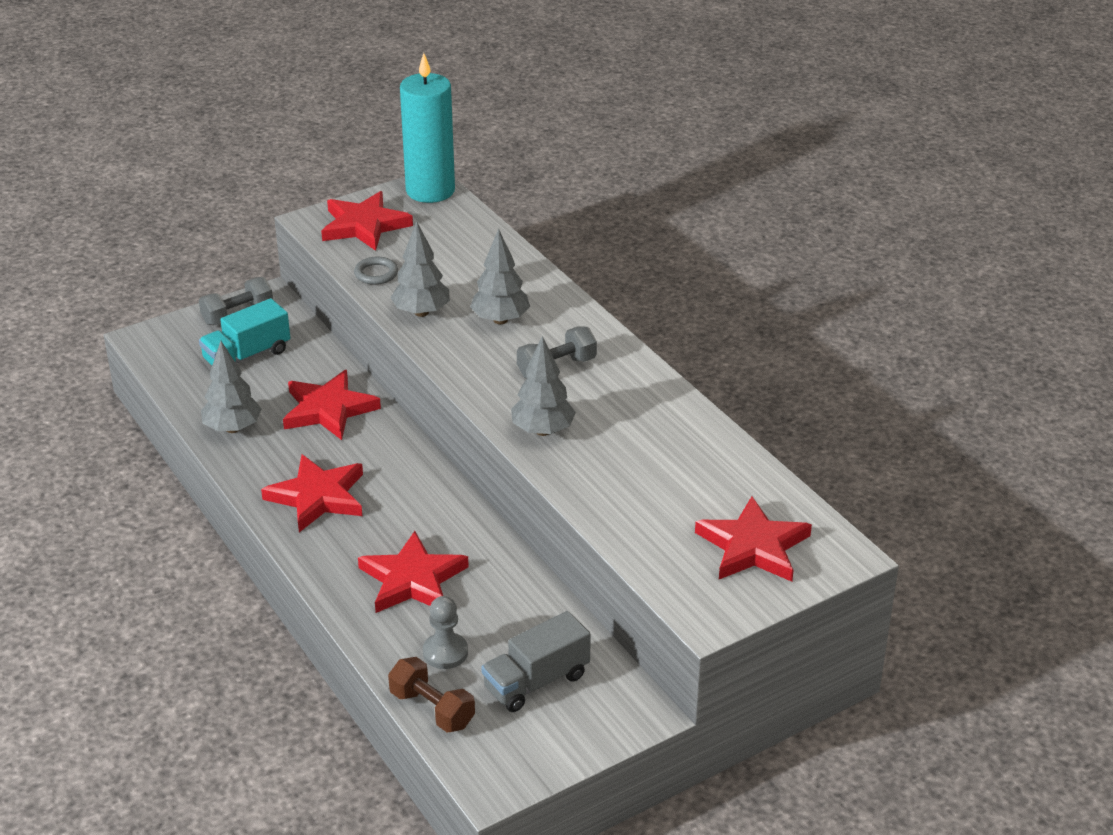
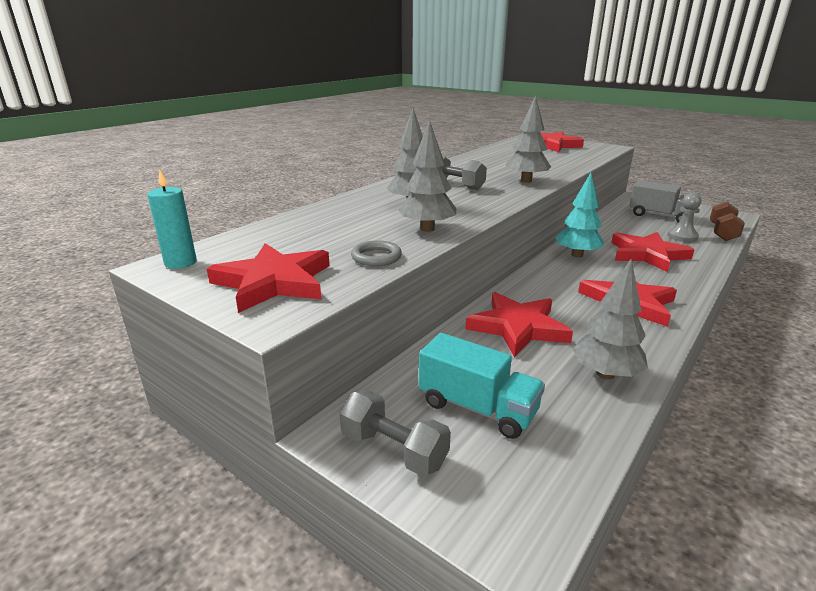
camera: 110 degrees left, 10 degrees down
turquoise candle [400,53,455,203] -> turquoise candle [147,170,197,269], size x0.49
none -> turquoise tree [555,173,604,258]

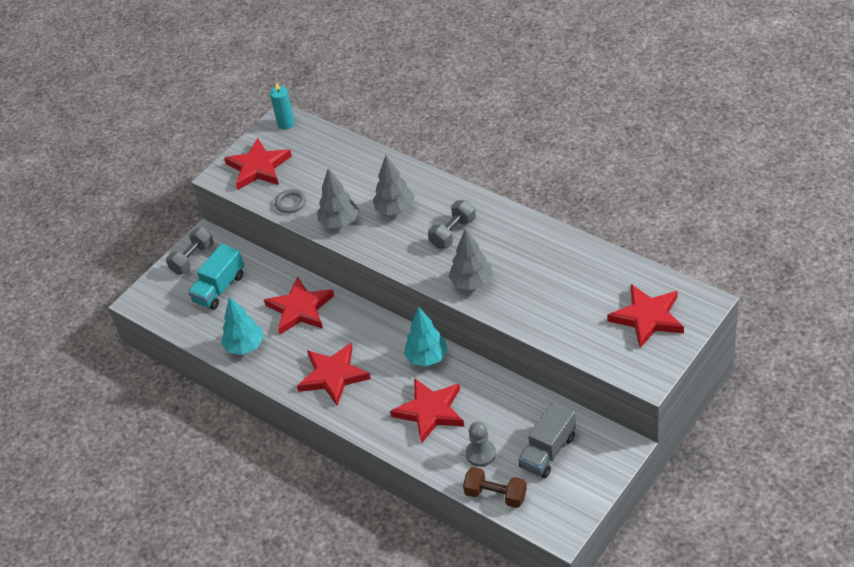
camera: 95 degrees right, 20 degrees up
grey tree [572,259,648,380] -> turquoise tree [221,296,264,355]

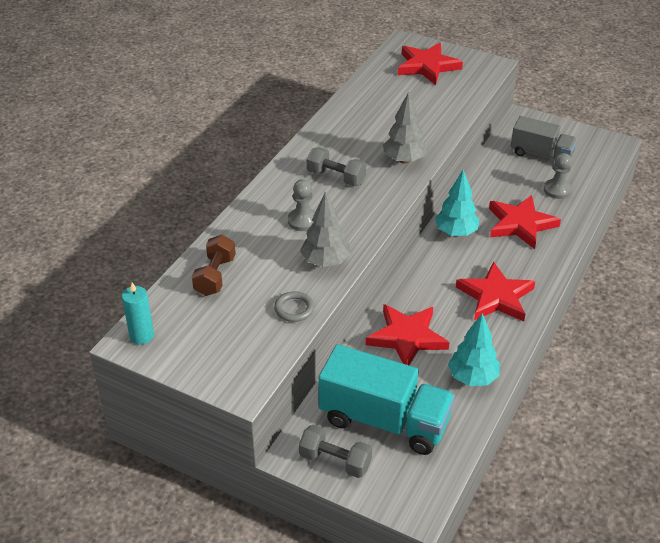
camera: 105 degrees left, 5 degrees down
turquoise truck [188,244,244,310] -> turquoise truck [318,344,455,455], size x1.57
red star [224,138,292,190] -> none
grey tree [373,155,415,215] -> grey pawn [288,180,316,231]
brown dumbbell [463,467,527,508] -> brown dumbbell moved to [192,235,236,296]

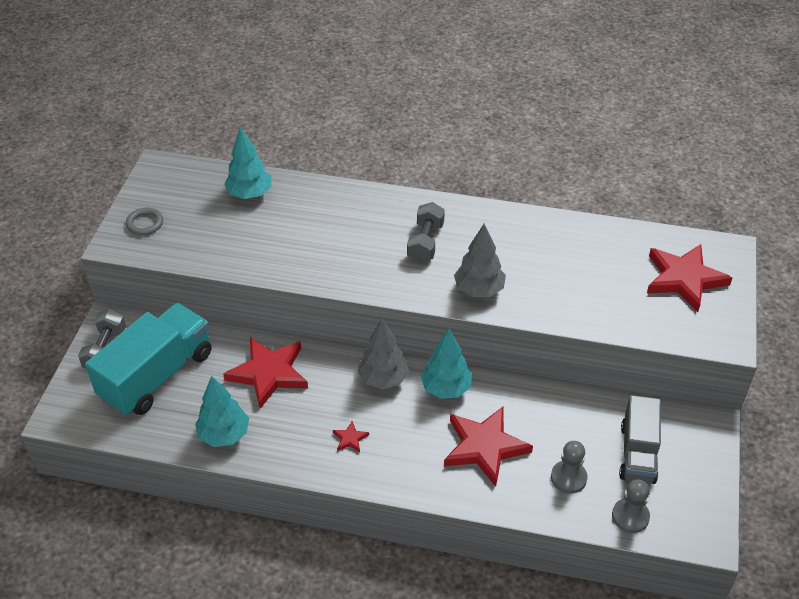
camera: 75 degrees right, 5 degrees up
turquoise candle [122,282,154,345] -> none
brown dumbbell [192,235,236,296] -> turquoise tree [224,127,272,199]
grey ring [274,291,314,322] -> grey ring moved to [126,208,163,235]
grey pawn [288,180,316,231] -> grey pawn moved to [612,479,650,533]
grey tree [300,191,351,267] -> grey tree moved to [357,319,409,389]
turquoise truck [318,344,455,455] -> turquoise truck turned 150 degrees counterclockwise [85,303,211,416]
red star [456,261,535,321] -> red star [333,421,369,452], size x0.41

